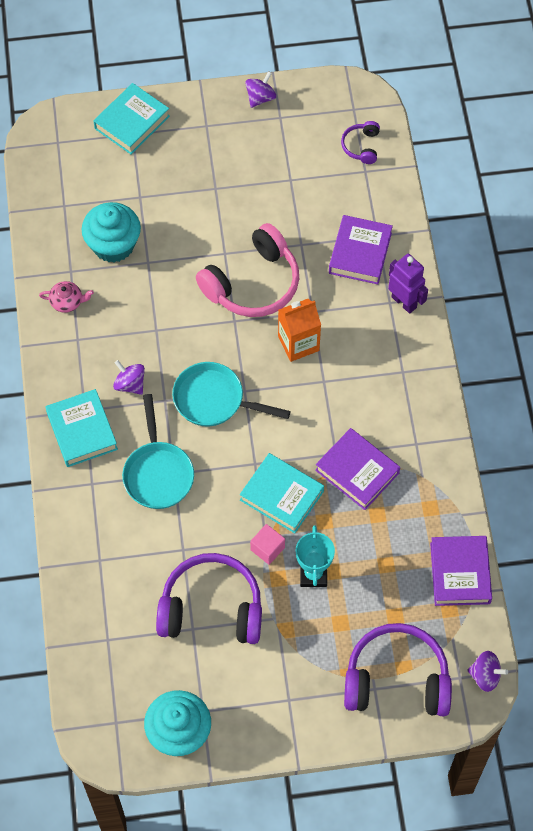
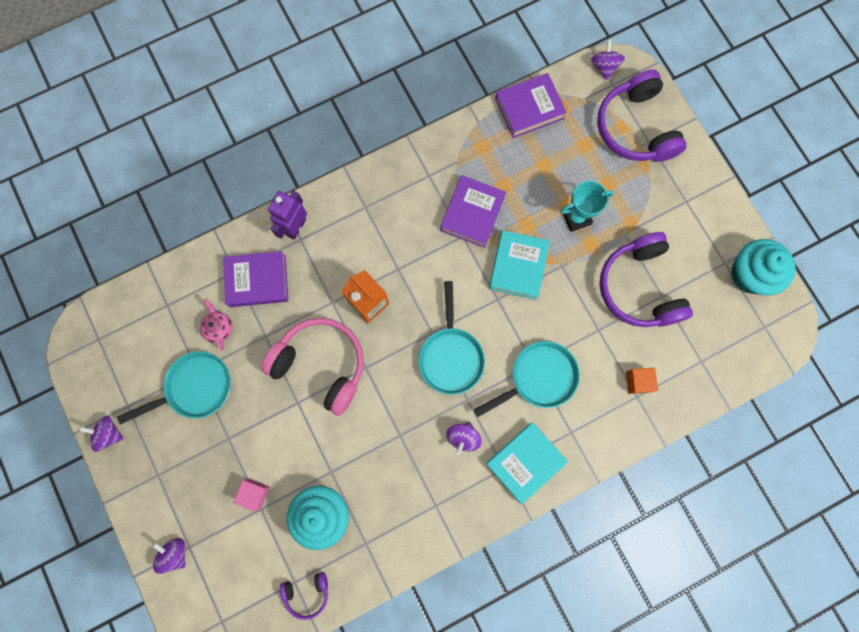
camera: 110 degrees left, 15 degrees up
pink teapot [39,281,94,313] -> pink teapot moved to [200,299,233,351]
turquoise book [93,83,170,154] -> purple spinning top [152,538,186,574]
pink cube [250,524,285,565] -> pink cube moved to [233,479,270,512]
purple headphones [341,121,380,164] -> purple headphones moved to [280,572,328,620]
none -> turquoise pan [117,351,231,425]
none -> orange cube [626,368,658,394]

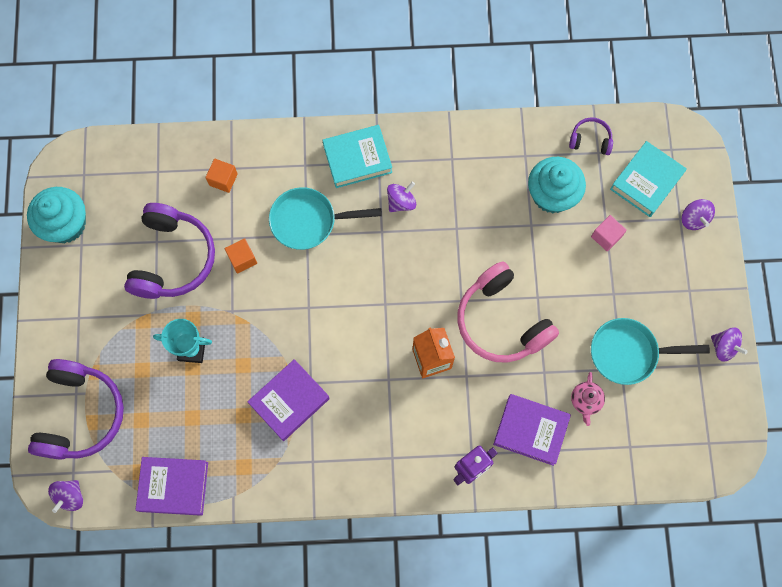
camera: 155 degrees left, 5 degrees down
turquoise pan [418,281,485,395] -> none
turquoise book [489,230,550,300] -> turquoise book moved to [610,141,687,217]
none -> orange cube [225,238,257,274]

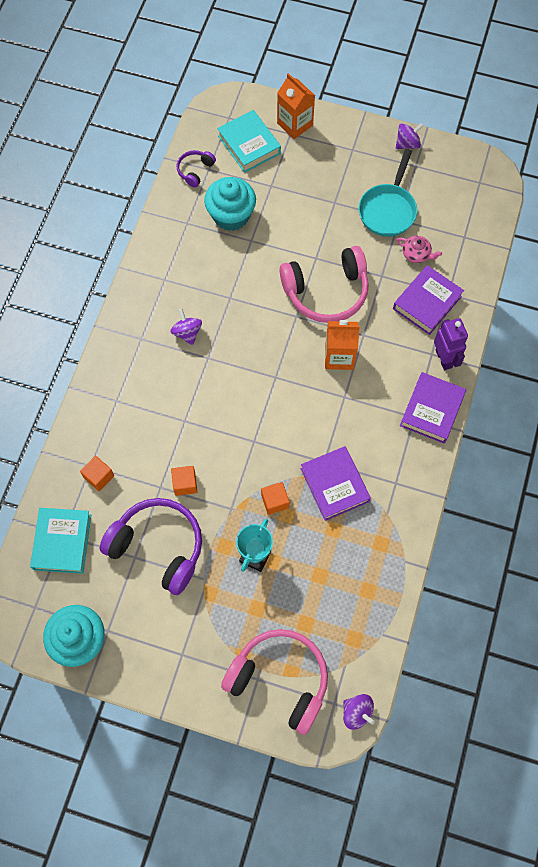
camera: 70 degrees left, 5 degrees down
purple headphones [28,359,124,460] -> pink headphones [221,629,328,735]
purple book [135,457,208,516] -> purple book moved to [400,372,466,444]
turquoise pan [269,187,382,250] -> none
turquoise book [323,125,392,188] -> turquoise book moved to [30,508,91,574]
pink cube [591,215,627,252] -> none
purple spinning top [682,199,715,230] -> orange carton [277,73,315,139]
none -> orange cube [261,482,289,515]

